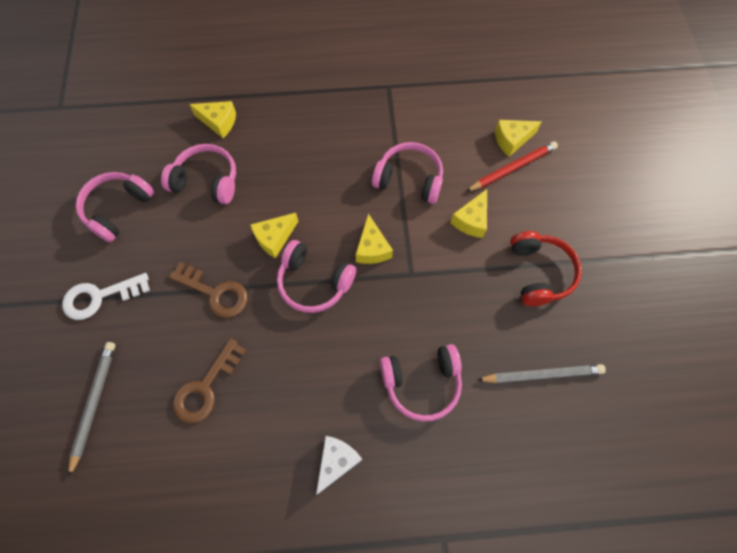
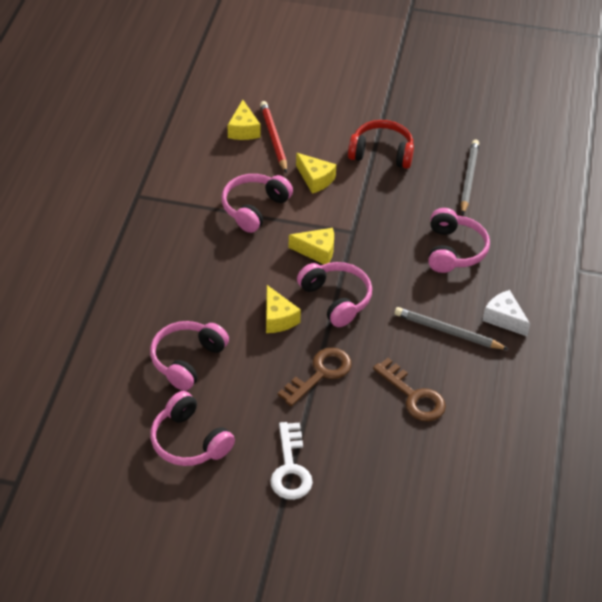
camera: 75 degrees left, 20 degrees down
grey pencil [68,342,116,477] -> grey pencil moved to [394,307,509,350]
yellow cheese [189,101,236,138] -> none
pink headphones [277,240,356,313] -> pink headphones turned 75 degrees counterclockwise [297,262,372,327]

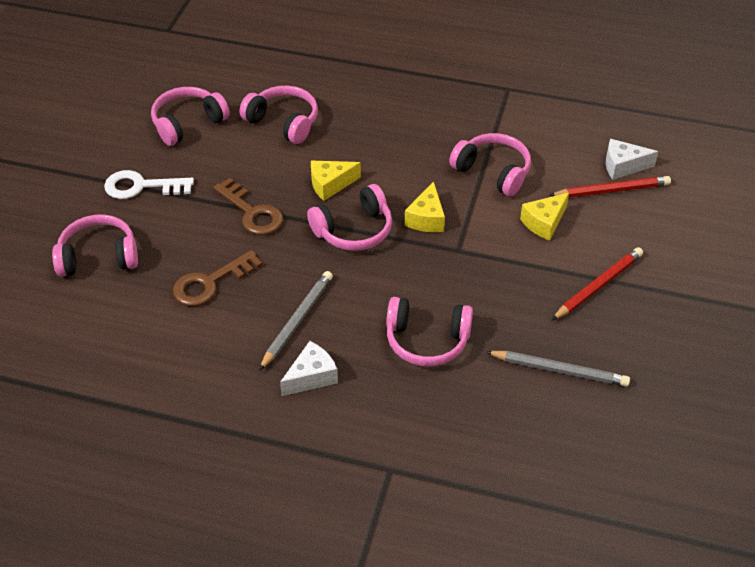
camera: 95 degrees right, 0 degrees up
yellow cheese [228,100,261,140] -> white cheese [606,139,659,180]
red headphones [348,120,414,169] -> red pencil [552,247,643,320]
none -> pink headphones [52,215,138,277]

